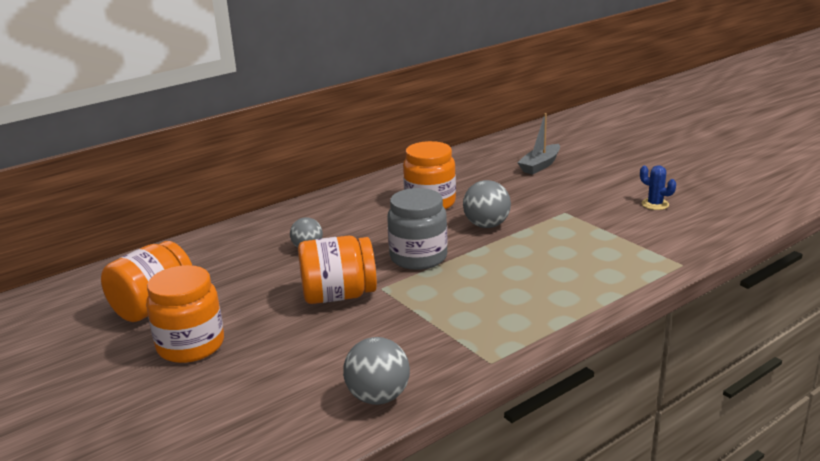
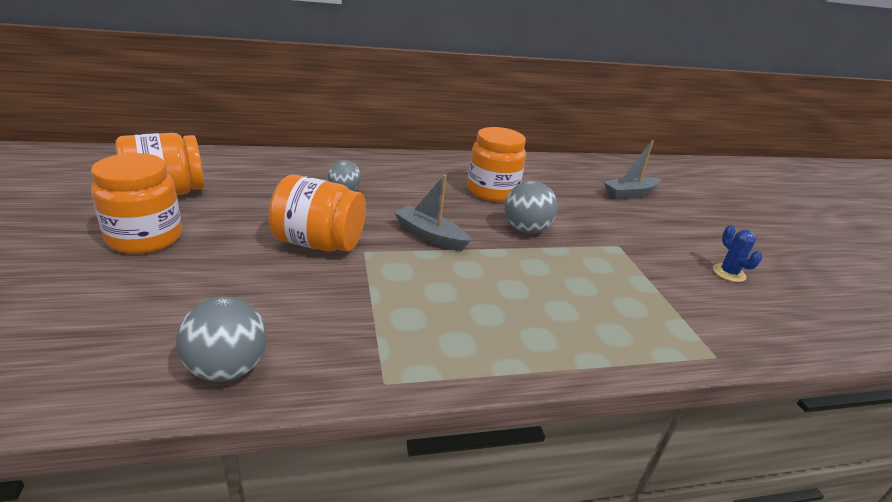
camera: 20 degrees right, 5 degrees up
grey jar [387,188,448,270] -> grey boat [394,174,471,251]

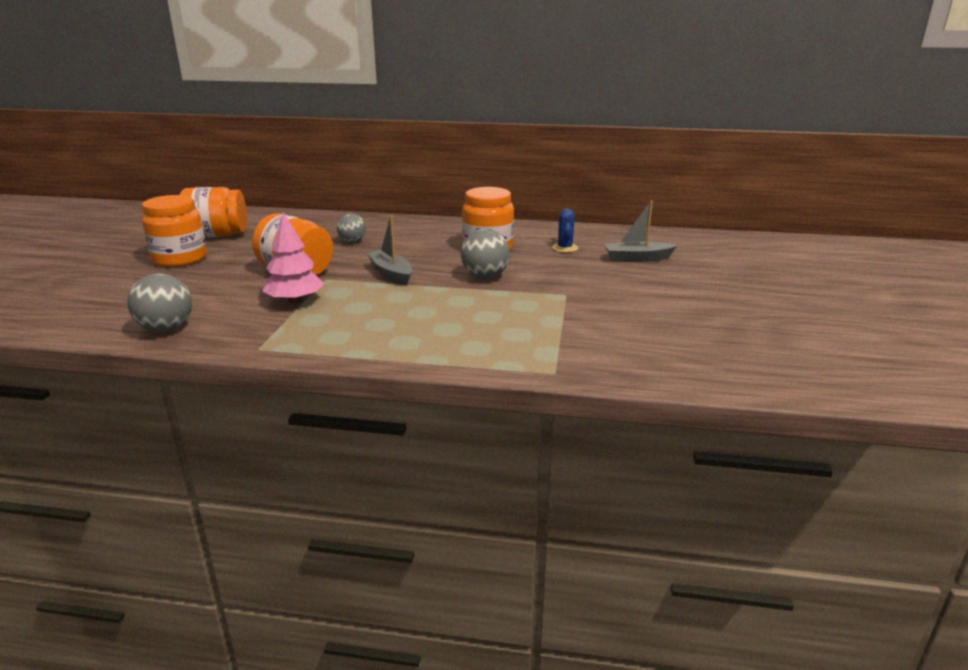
camera: 25 degrees right, 5 degrees down
blue cactus [713,225,762,282] -> blue cactus moved to [552,209,578,253]
none -> pink tree [262,212,324,304]

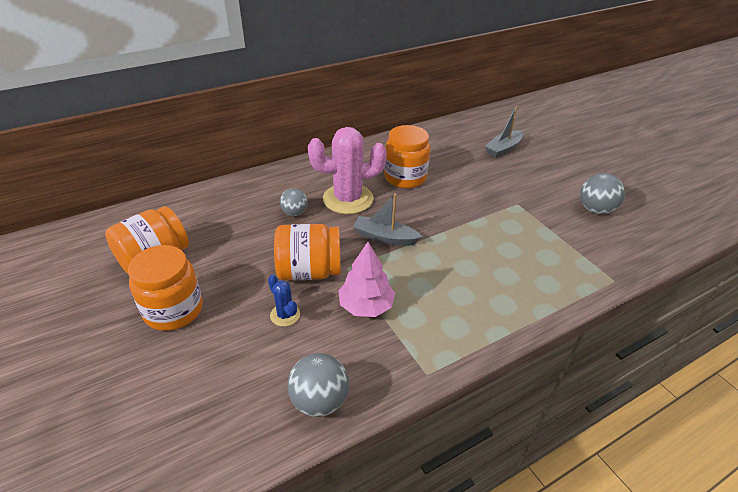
camera: 40 degrees left, 15 degrees up
grey ball [461,229,510,279] -> grey ball moved to [580,173,625,215]
blue cactus [552,209,578,253] -> blue cactus moved to [268,275,300,327]
none -> pink cactus [308,127,387,214]

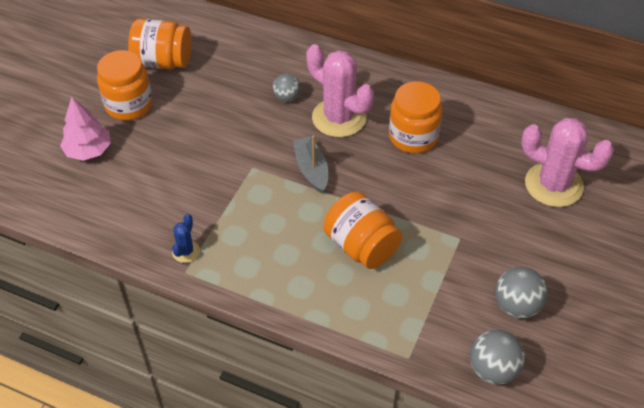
camera: 55 degrees right, 10 degrees up
blue cactus [268,275,300,327] -> blue cactus moved to [172,214,200,263]
orange jar [274,224,341,280] -> orange jar moved to [324,191,402,269]
grey ball [287,353,349,417] -> grey ball moved to [470,330,525,385]
pink tree [338,242,395,317] -> pink tree moved to [60,97,111,161]
grey boat [485,106,523,158] -> pink cactus [521,118,614,207]

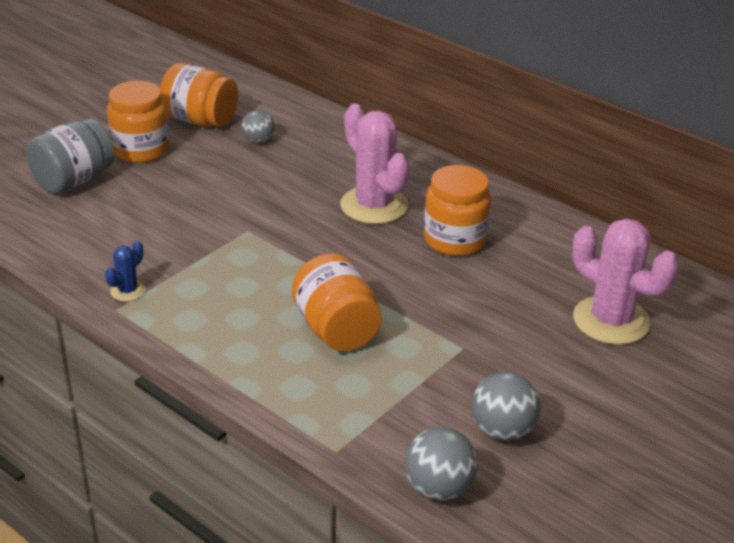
camera: 15 degrees right, 15 degrees down
pink tree [60,97,111,161] -> grey jar [26,118,114,194]
grey ball [273,74,301,102] -> grey ball moved to [242,110,275,143]
grey boat [293,135,328,193] -> none

